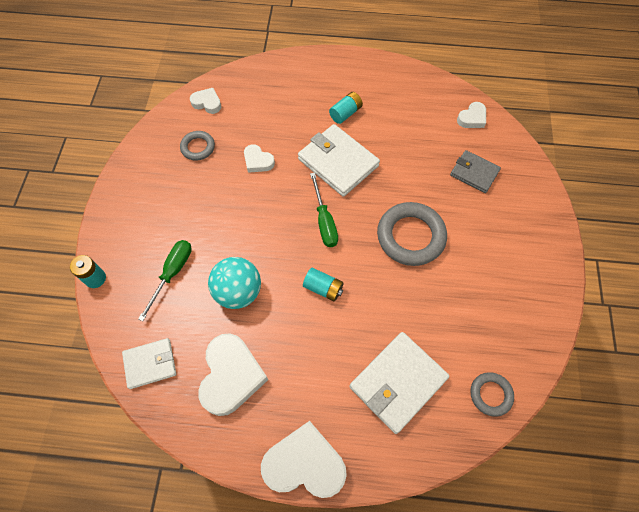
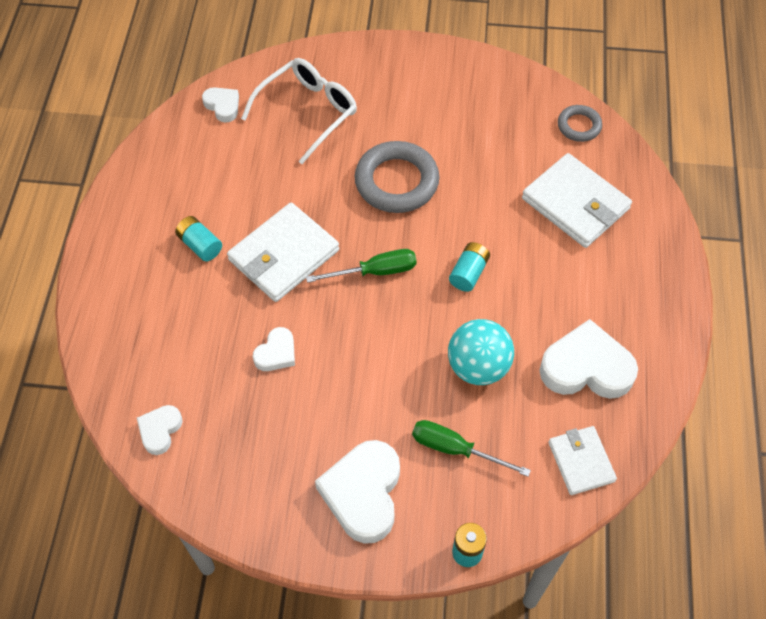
camera: 90 degrees left, 5 degrees down
grey ring [180,131,215,161] -> none
white heart [261,421,347,498] -> white heart moved to [315,440,400,544]
grey wallet [450,150,501,193] -> white glasses [241,58,357,164]

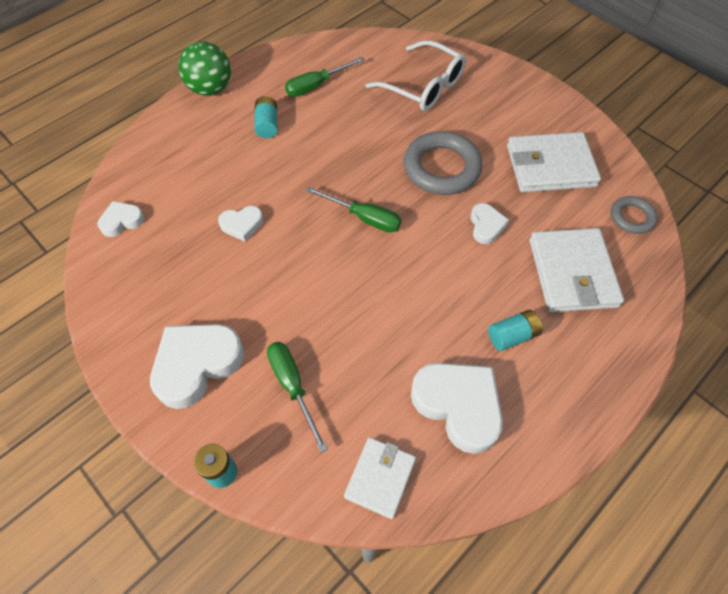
camera: 40 degrees right, 0 degrees up
white heart [202,87,239,122] -> white heart moved to [470,203,509,244]
white wallet [227,203,339,302] -> white wallet moved to [507,132,601,192]
white glasses [241,58,357,164] -> white glasses turned 45 degrees clockwise [365,40,466,111]
turquoise ball [448,319,514,385] -> none
turquoise battery [449,242,490,292] -> turquoise battery moved to [488,310,542,351]
none -> green ball [178,41,231,96]
none -> green screwdriver [285,57,365,97]

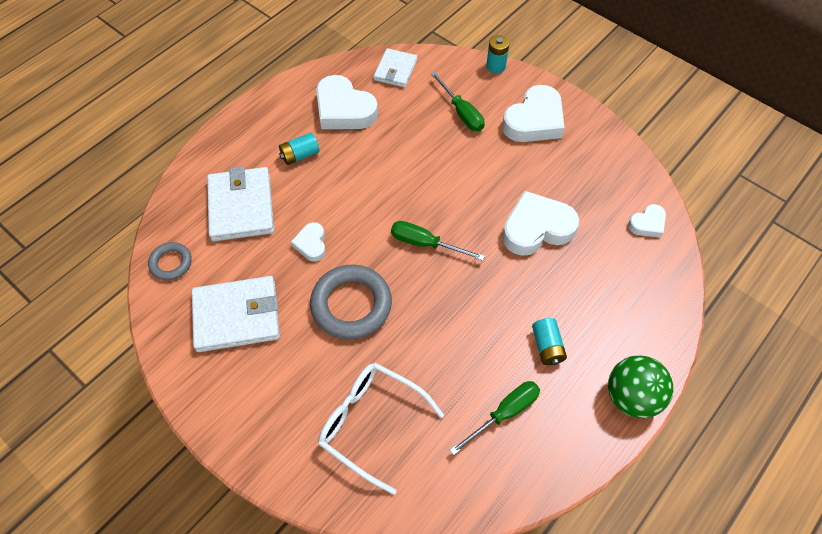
camera: 175 degrees right, 0 degrees up
white heart [218,206,263,242] -> white heart [502,191,579,256], size x1.91

